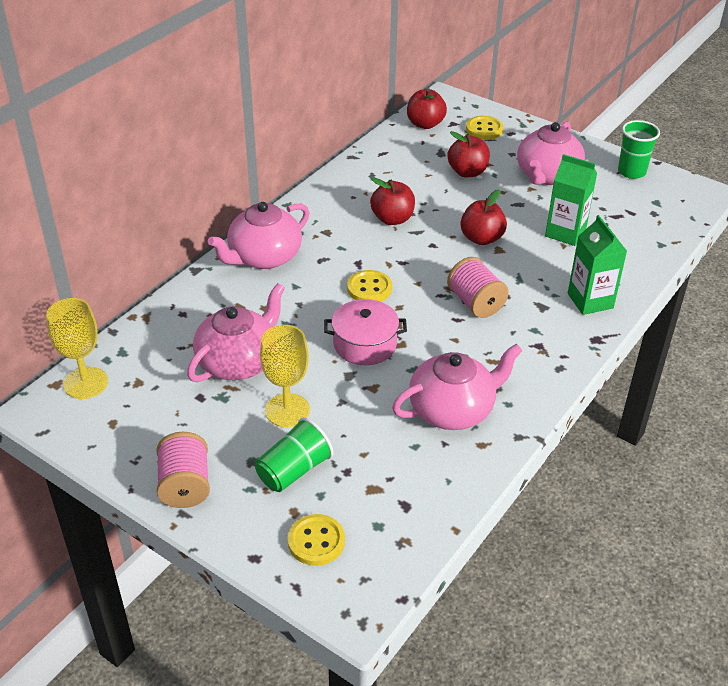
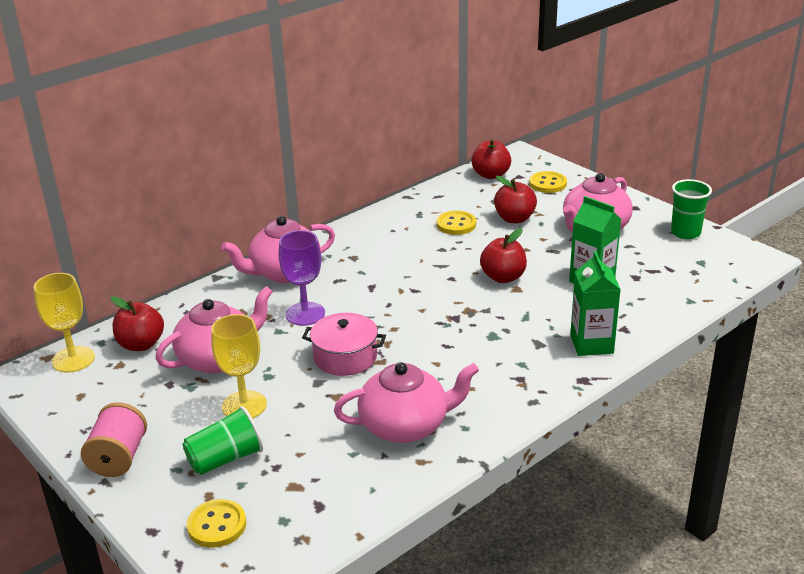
camera: 15 degrees right, 10 degrees down
yellow button [347,270,392,302] -> yellow button moved to [436,211,476,235]
red apple [370,178,415,225] -> red apple moved to [111,296,164,351]
pink spool [447,257,509,318] -> none
none -> purple goblet [279,230,325,326]

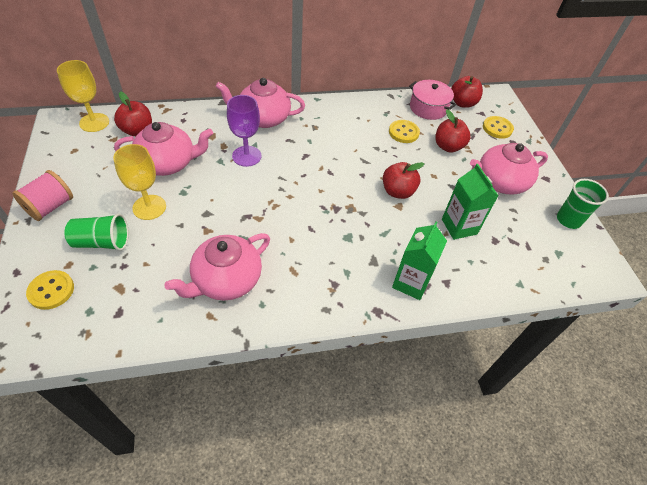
camera: 25 degrees right, 20 degrees up
pink pot [302,313,386,376] -> pink pot moved to [409,80,456,120]
pink teapot [334,362,479,443] -> pink teapot turned 120 degrees clockwise [164,233,270,301]

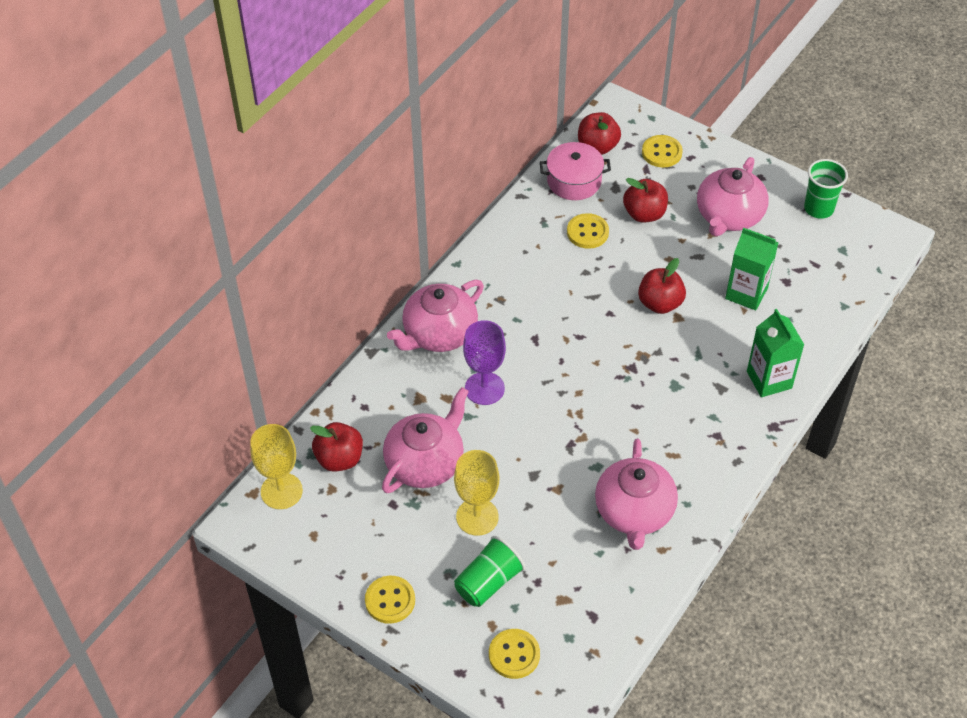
camera: 40 degrees left, 0 degrees up
pink spool [12,170,73,221] -> yellow button [365,576,415,624]

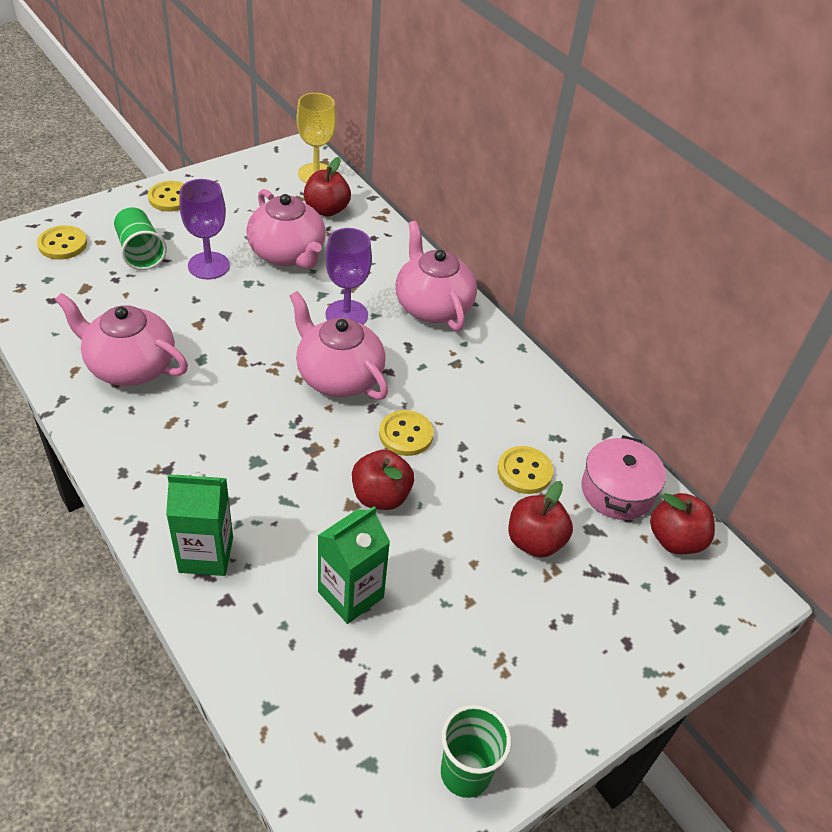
camera: 105 degrees right, 5 degrees down
yellow goblet [454,450,499,536] -> purple goblet [179,179,230,279]
yellow button [642,135,683,168] -> yellow button moved to [379,410,434,456]
pink teapot [697,157,769,236] -> pink teapot moved to [290,291,388,400]

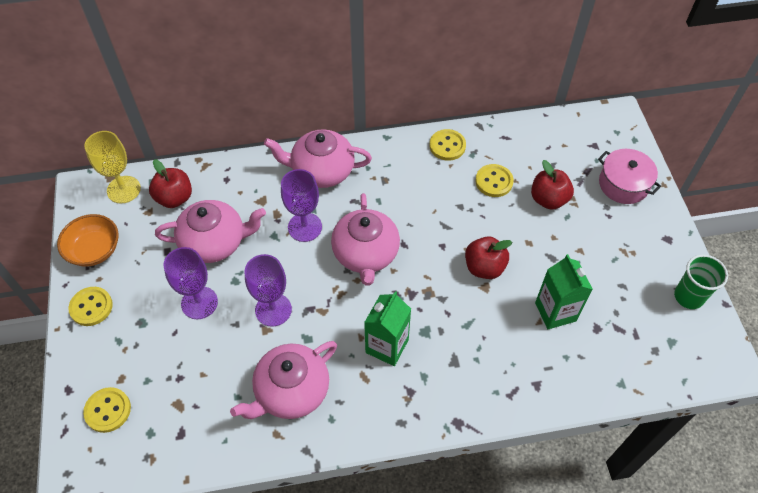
camera: 60 degrees left, 10 degrees up
green cup [114,207,167,270] -> none
green carton [166,473,233,576] -> green carton moved to [364,291,411,366]
pink teapot [290,291,388,400] -> pink teapot turned 75 degrees counterclockwise [331,193,400,286]
yellow button [379,410,434,456] -> yellow button moved to [429,129,466,161]
pink pot [581,435,666,520] -> pink pot moved to [598,149,661,204]
red apple [650,493,715,554] -> none
none -> orange bowl [57,214,119,267]
none -> purple goblet [245,254,292,327]

